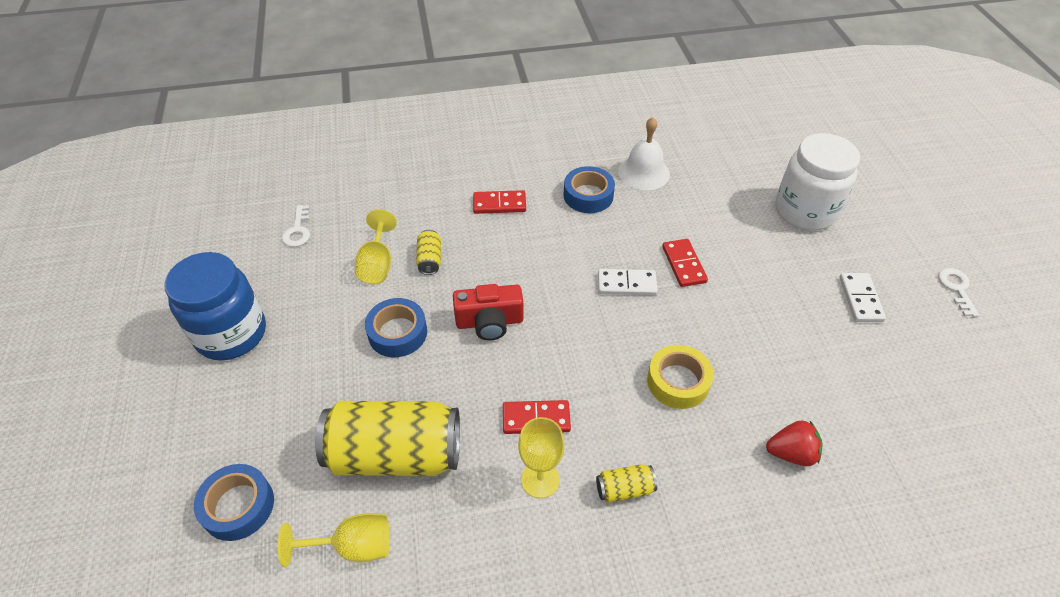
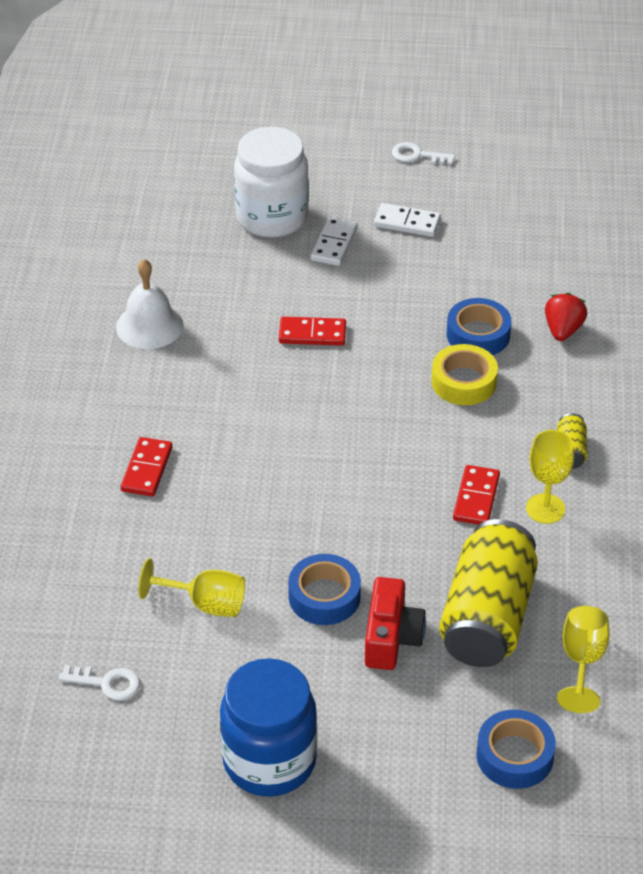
camera: 75 degrees left, 5 degrees down
yellow can [416,230,441,275] -> none
red camera [453,284,524,341] -> red camera moved to [365,577,426,670]
blue tape [564,166,615,213] -> blue tape moved to [447,298,512,355]
white domino [598,269,658,295] -> white domino moved to [311,217,358,266]

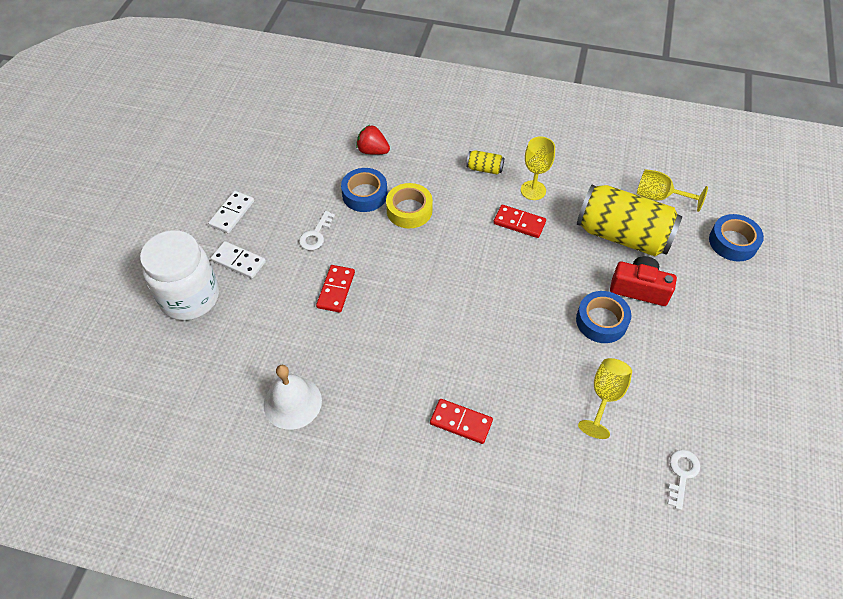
camera: 80 degrees left, 10 degrees up
blue jar [220,658,317,797] -> none
white key [392,142,455,165] -> white key moved to [299,211,335,250]

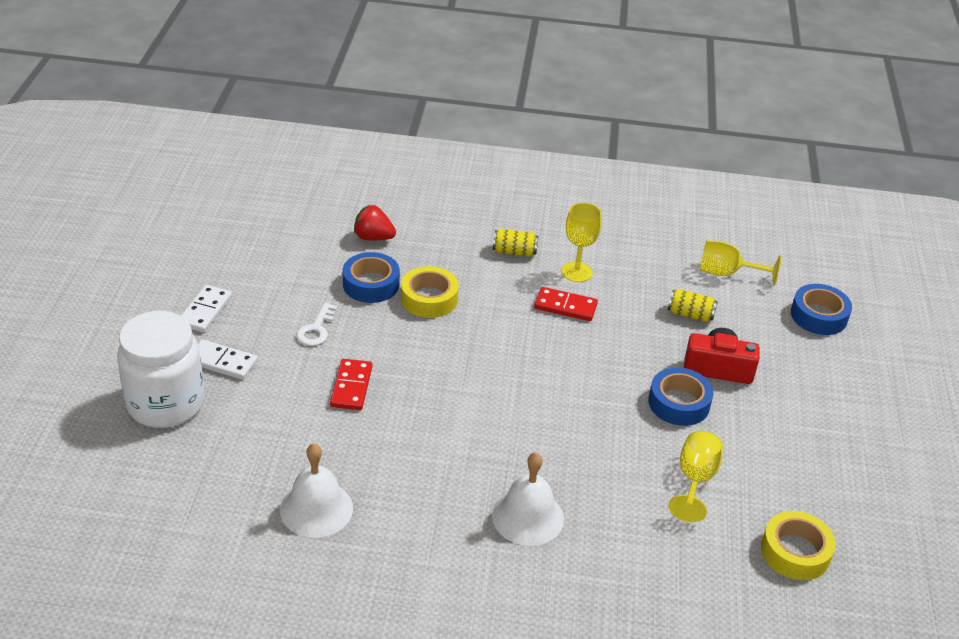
camera: 10 degrees left, 15 degrees down
red domino [430,399,493,444] -> white bell [492,452,564,546]
yellow can [577,185,682,256] -> yellow can [668,290,718,322], size x0.42
white key [667,450,700,510] -> yellow tape [761,511,836,580]

